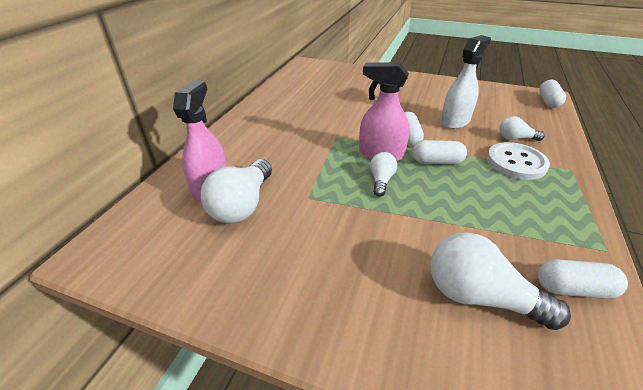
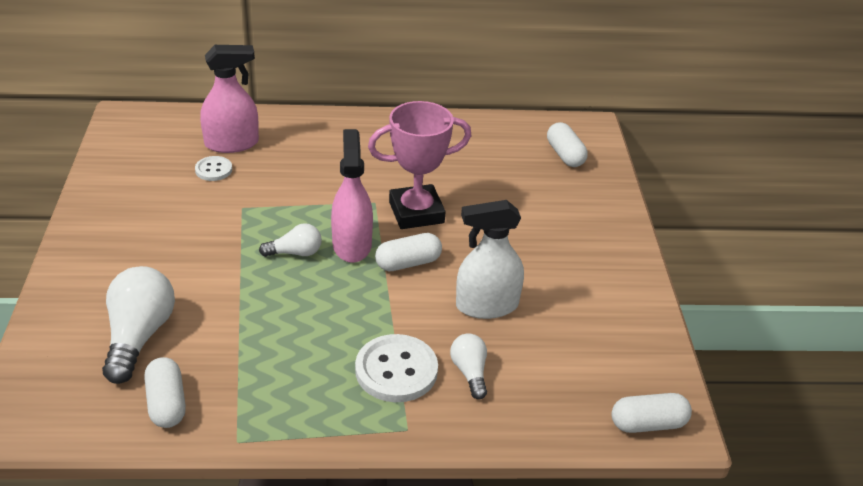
camera: 65 degrees right, 0 degrees up
white light bulb [201,159,272,223] -> white button [195,156,232,181]
white capsule [412,140,467,165] -> white capsule moved to [547,122,588,167]
white spray bottle [440,35,491,129] -> white spray bottle turned 150 degrees clockwise [456,200,524,319]
none -> pink trophy [368,101,472,229]

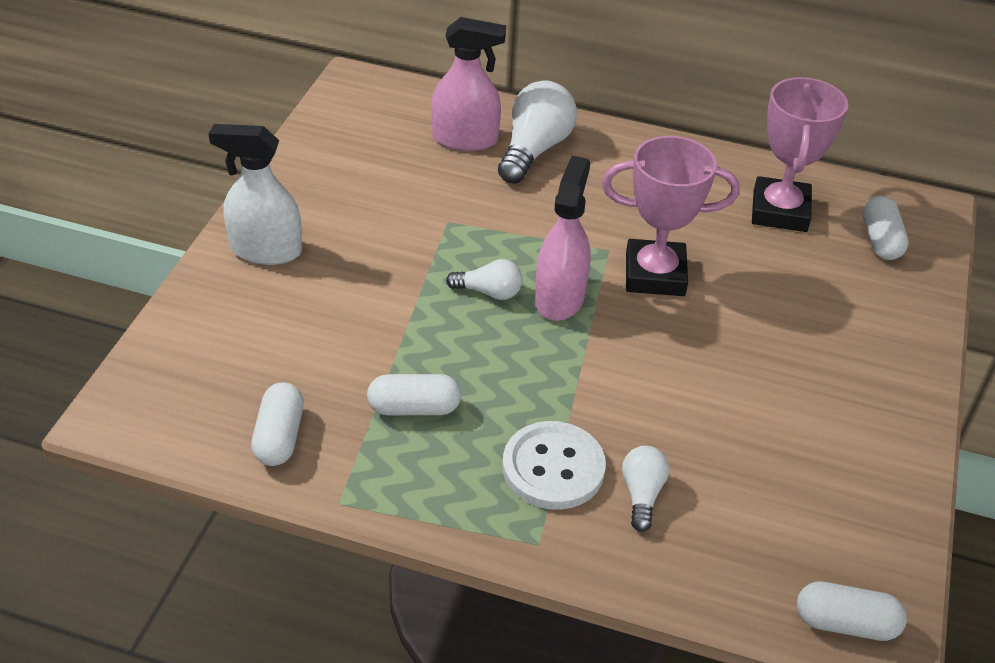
camera: 20 degrees right, 5 degrees up
white light bulb [102,266,175,384] -> white light bulb moved to [498,80,577,184]
white button [195,156,232,181] -> none
white capsule [375,233,442,271] -> white capsule moved to [367,374,461,415]
white spray bottle [456,200,524,319] -> white spray bottle moved to [209,124,302,265]
none -> pink trophy [752,77,848,232]

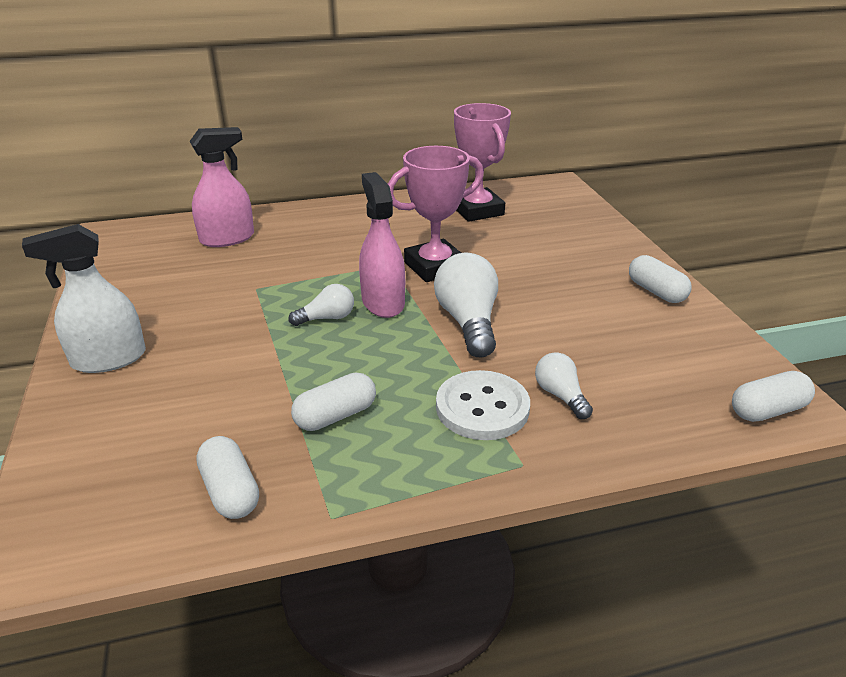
camera: 30 degrees left, 10 degrees down
white light bulb [498,80,577,184] -> white light bulb moved to [434,253,498,357]
white capsule [863,196,909,260] -> white capsule moved to [629,255,692,303]

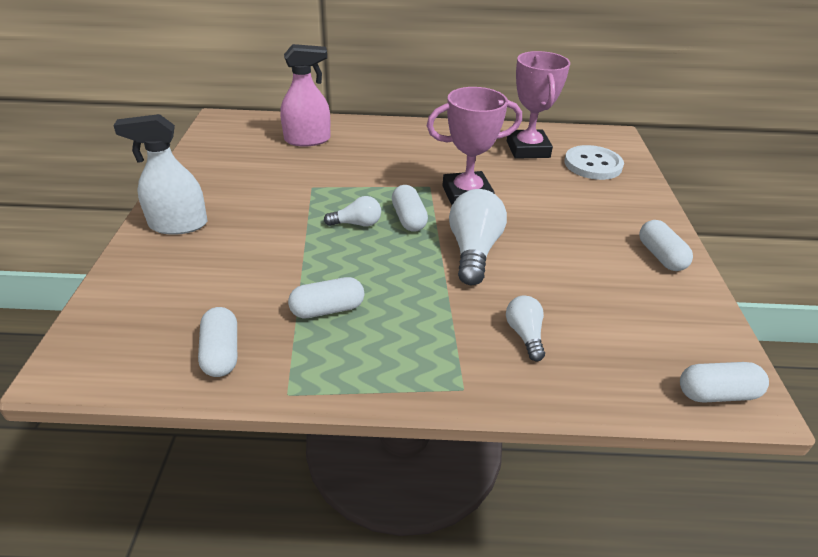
camera: 15 degrees right, 5 degrees up
pink spray bottle [359,172,405,318] -> white capsule [392,185,428,232]
white button [436,370,530,440] -> white button moved to [564,145,624,180]

